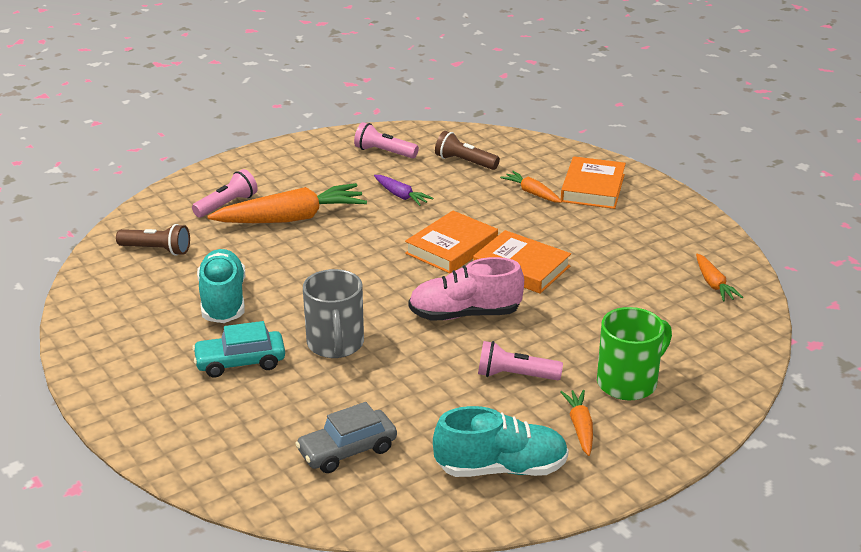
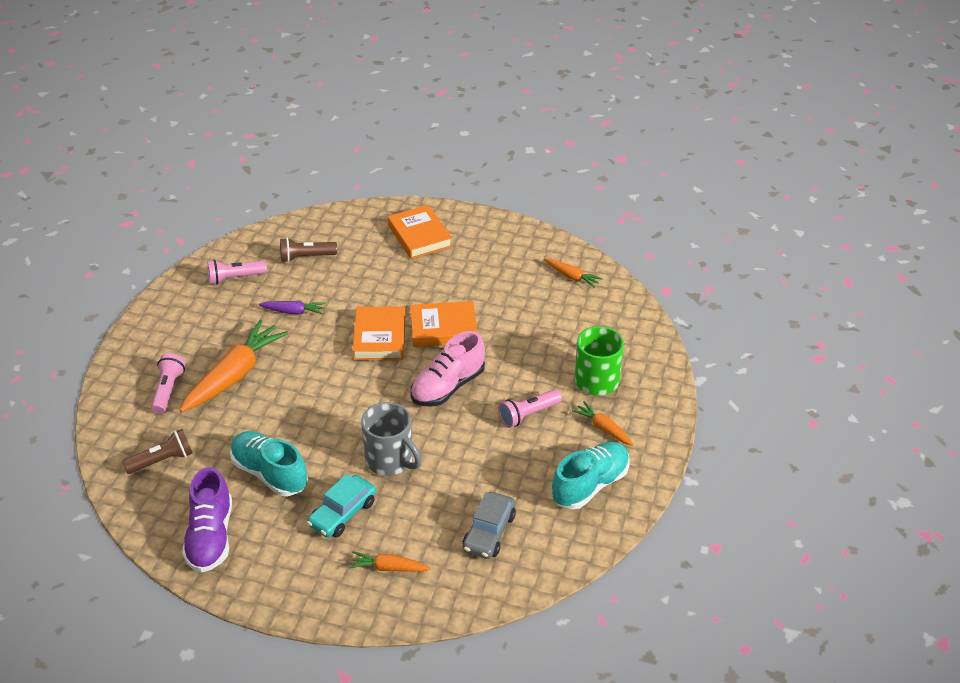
camera: 40 degrees left, 10 degrees up
orange carrot [500,171,562,203] -> orange carrot moved to [349,551,431,572]
none -> purple shoe [182,467,232,573]

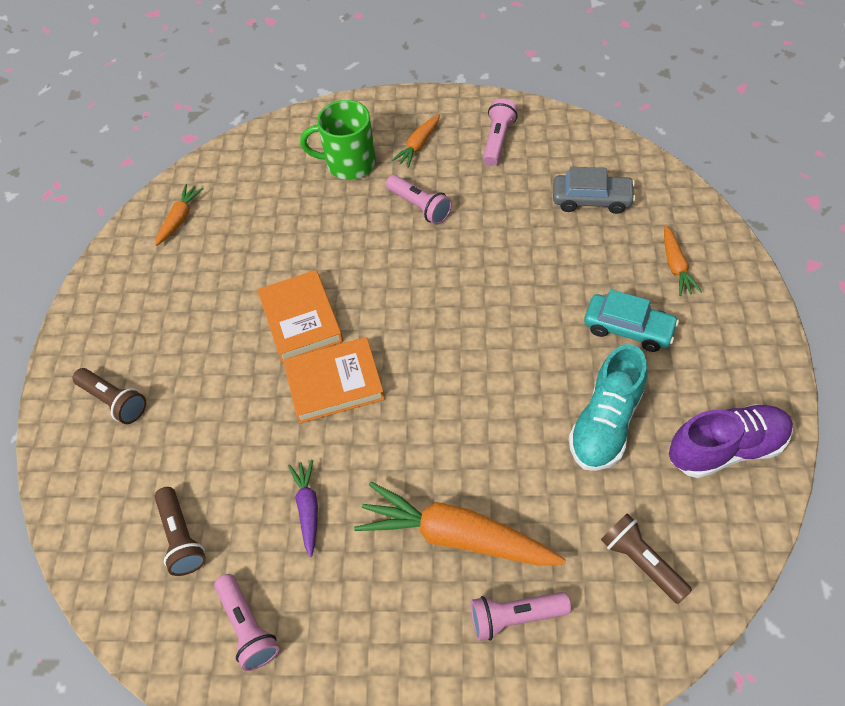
camera: 100 degrees left, 15 degrees up
grey mug [361,402,422,476] -> none
orange book [388,205,452,259] -> brown flashlight [72,368,146,424]
pink shoe [411,331,485,407] -> none
turquoise shoe [552,442,630,509] -> pink flashlight [483,98,518,166]

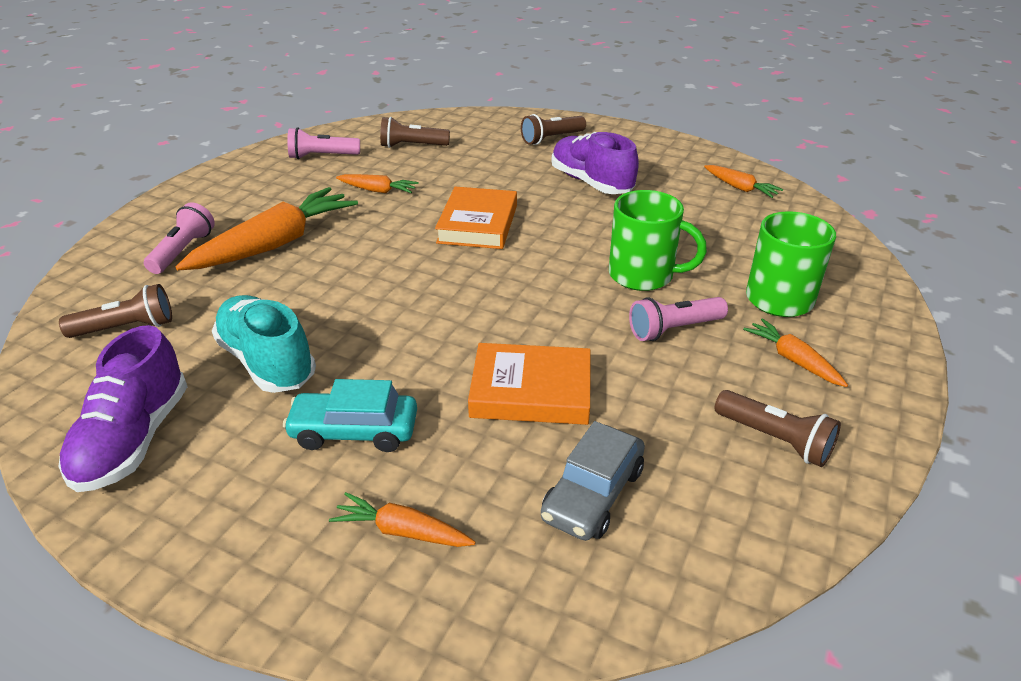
camera: 110 degrees right, 20 degrees down
orange book [257,270,343,363] -> orange book moved to [468,343,590,425]
purple carrot [288,460,318,557] -> orange carrot [336,174,419,193]
pink flashlight [483,98,518,166] -> brown flashlight [714,390,841,467]
turquoise car [584,290,679,352] -> turquoise car turned 45 degrees clockwise [283,379,417,452]
none -> purple shoe [552,132,639,194]
none -> green mug [609,190,707,291]

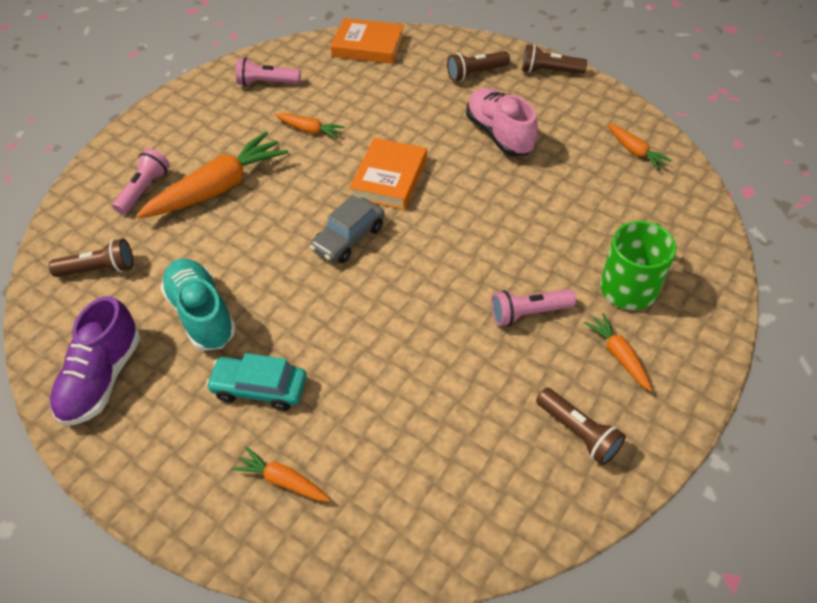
camera: 10 degrees right, 15 degrees up
brown flashlight [380,117,450,148] -> brown flashlight moved to [522,44,587,74]
orange book [468,343,590,425] -> orange book moved to [330,18,404,64]
grey car [541,421,645,541] -> grey car moved to [310,195,384,263]
purple shoe [552,132,639,194] -> pink shoe [466,88,538,156]
green mug [609,190,707,291] -> none

